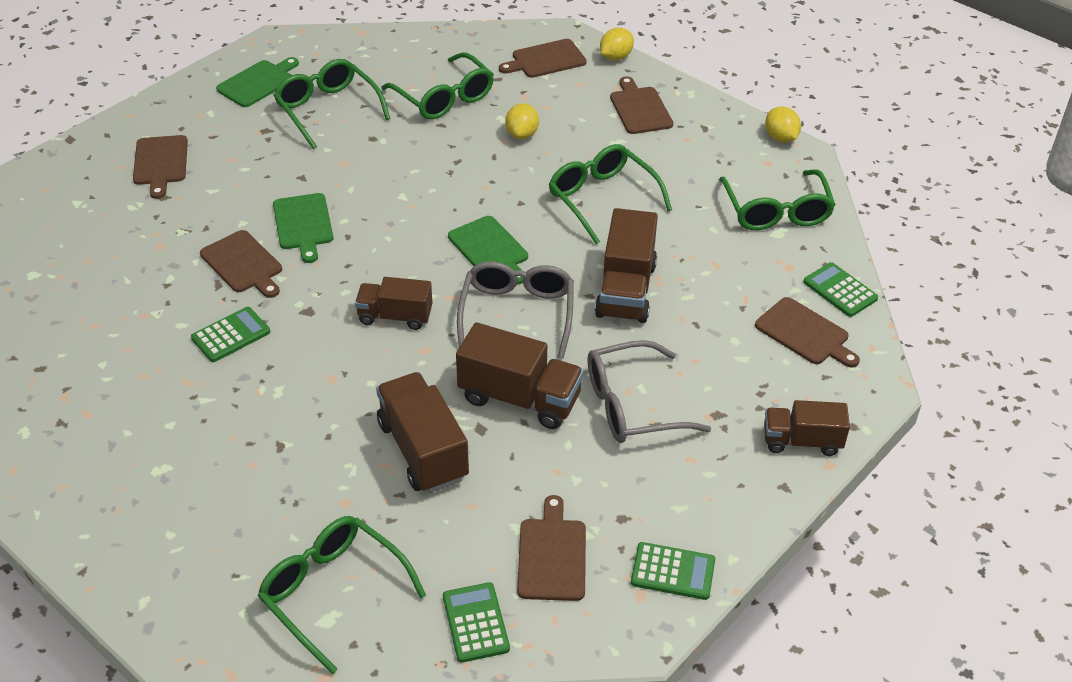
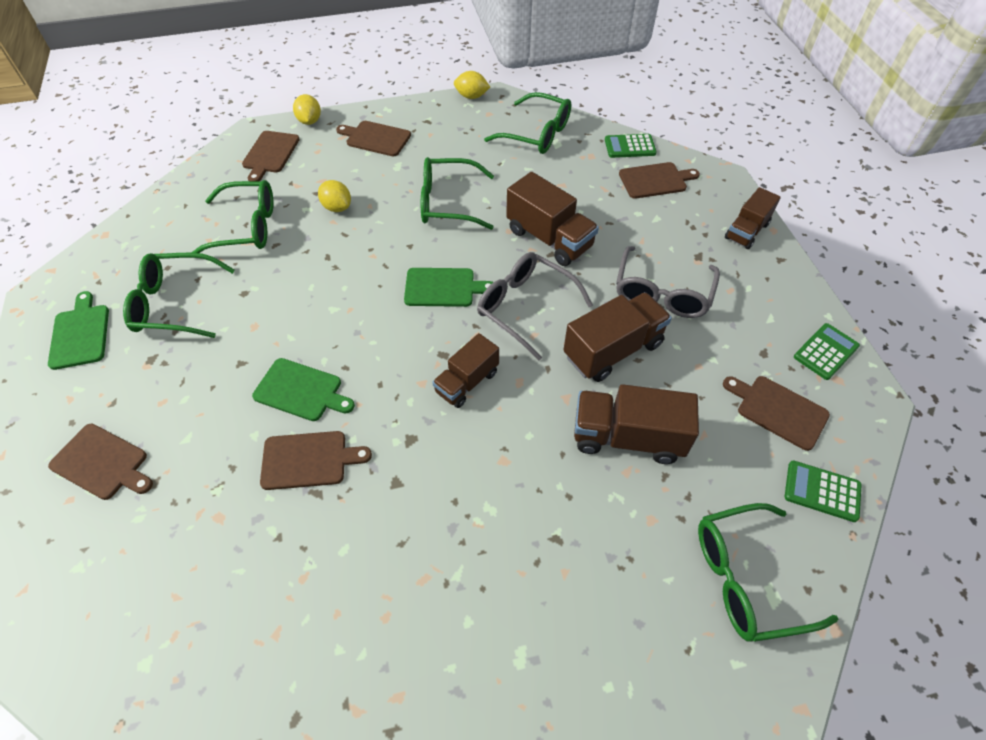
camera: 55 degrees left, 10 degrees up
green calculator [191,307,270,362] -> none

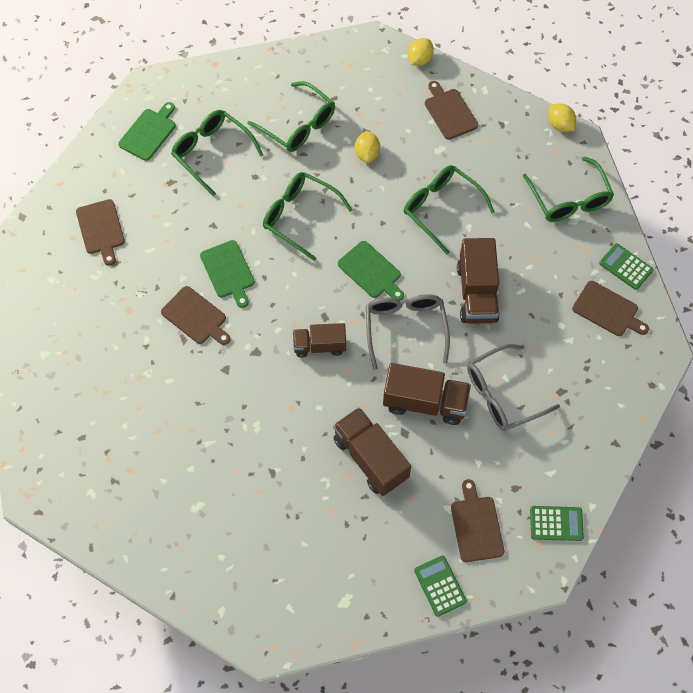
camera: 45 degrees right, 10 degrees up
brown cutting board [242,131,300,181] -> none
green glasses [698,503,838,642] -> green glasses moved to [263,172,353,261]
brown truck [725,187,781,249] -> none

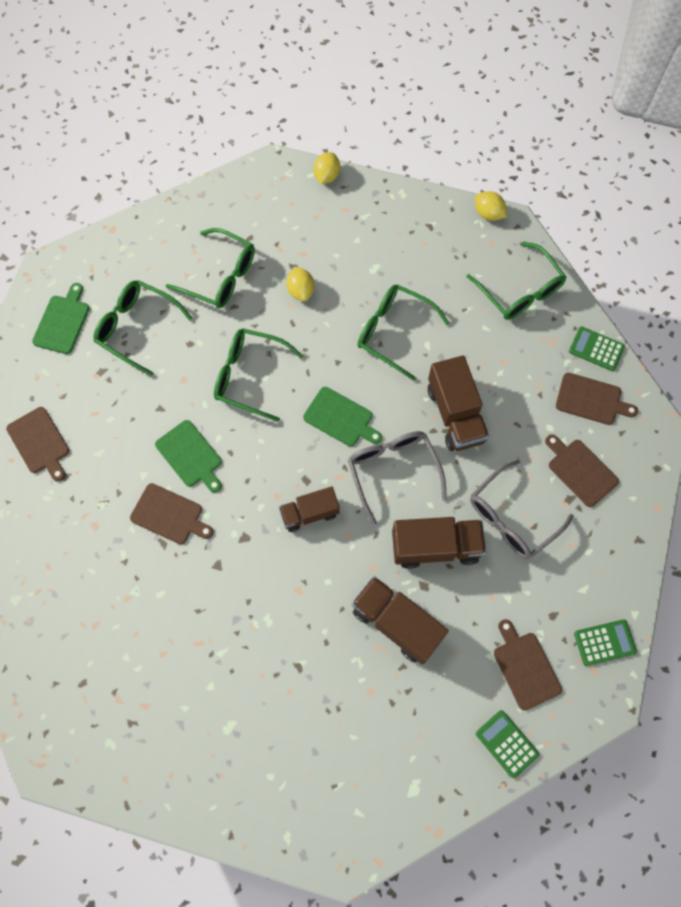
camera: 15 degrees left, 5 degrees up
brown cutting board [425,81,478,140] -> brown cutting board moved to [545,434,619,507]

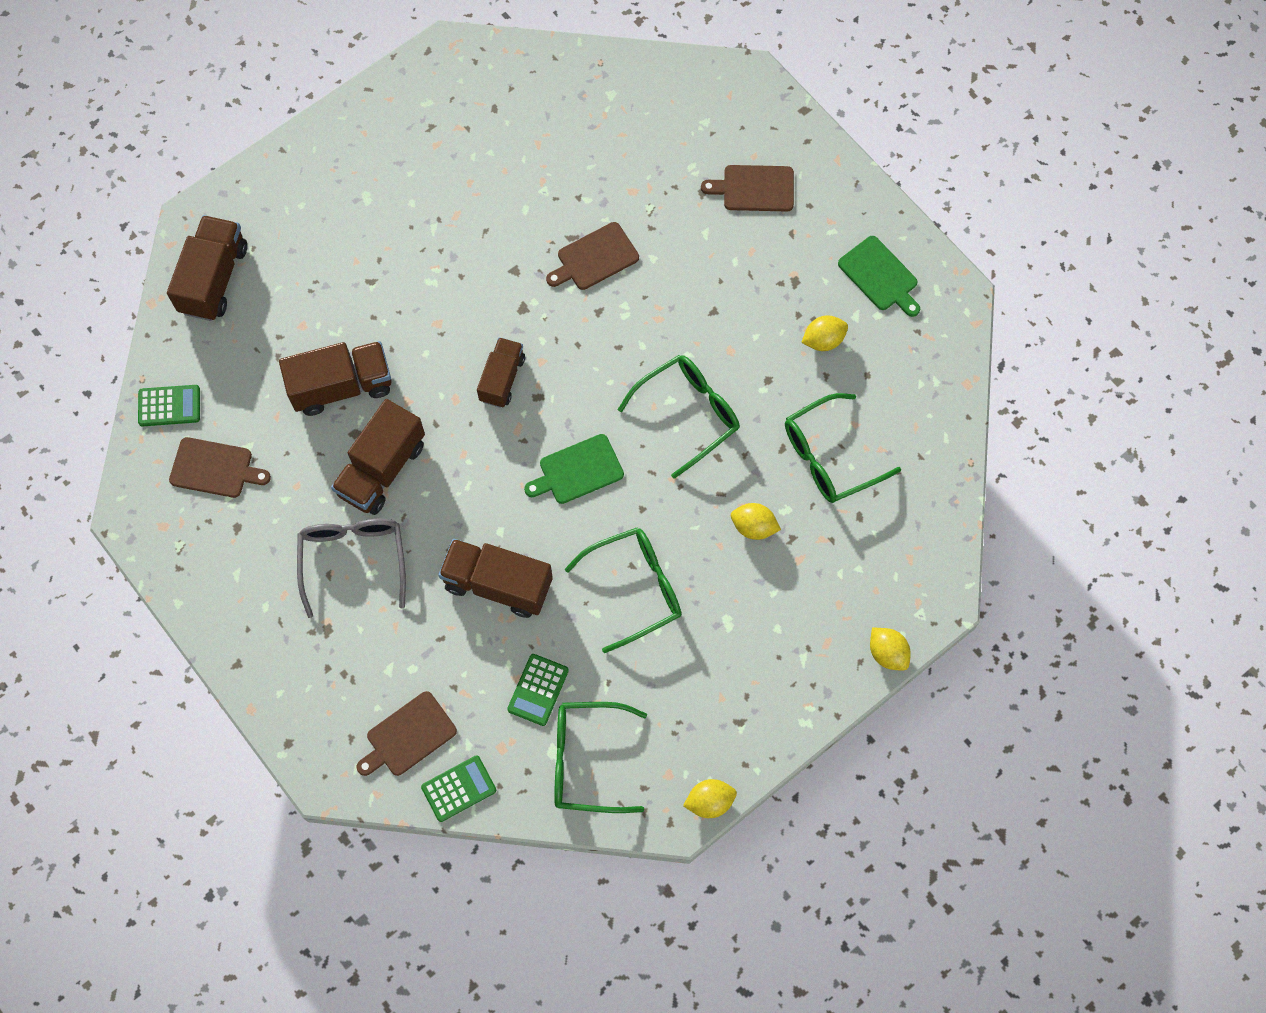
camera: 125 degrees right, 0 degrees up
green glasses [93,280,192,376] -> yellow lemon [801,316,848,351]
green cutting board [155,420,222,493] -> none
grey glasses [348,431,447,525] -> none
brown cutting board [545,434,619,507] -> none
green calculator [574,619,637,666] -> green calculator moved to [507,654,569,726]
none -> brown truck [167,215,247,321]

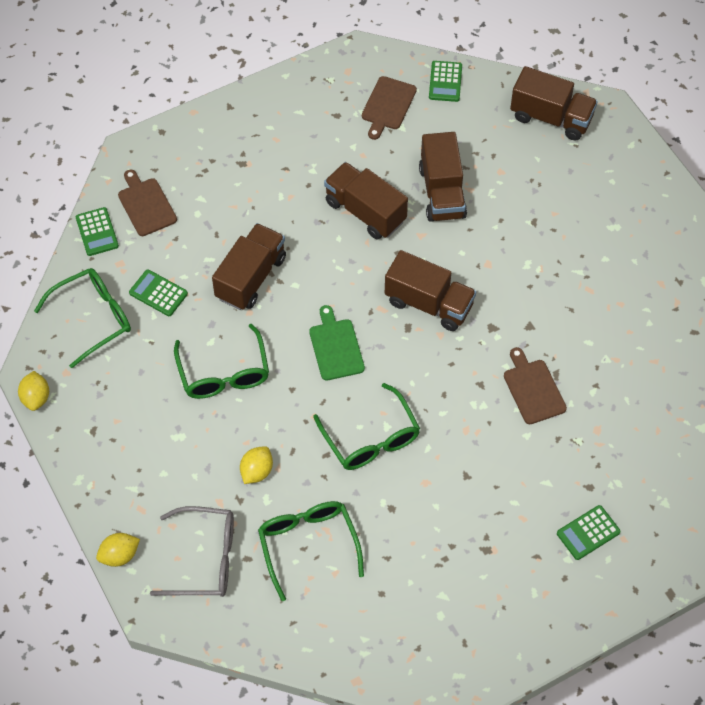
camera: 100 degrees right, 10 degrees down
grey glasses [297,519,406,618] -> grey glasses moved to [150,506,234,597]
brown truck [477,337,525,408] -> brown truck [385,250,476,331], size x1.53
green glasses [554,702,647,813] -> green glasses turned 45 degrees clockwise [34,268,131,368]
brown cutting board [701,165,794,211] -> green calculator [557,505,621,560]
yellow lemon [801,316,848,351] -> none
green cutting board [838,236,920,317] -> none

